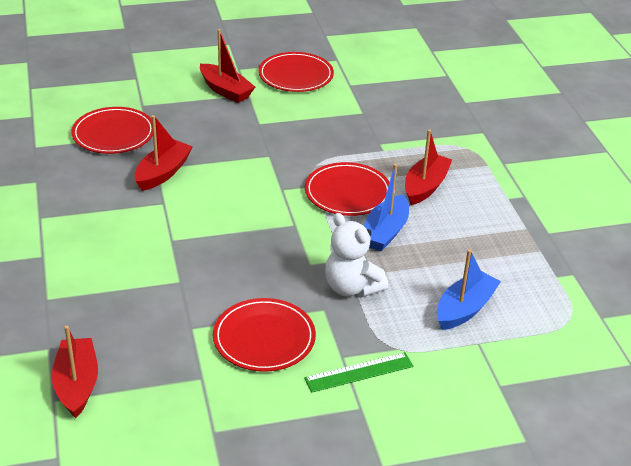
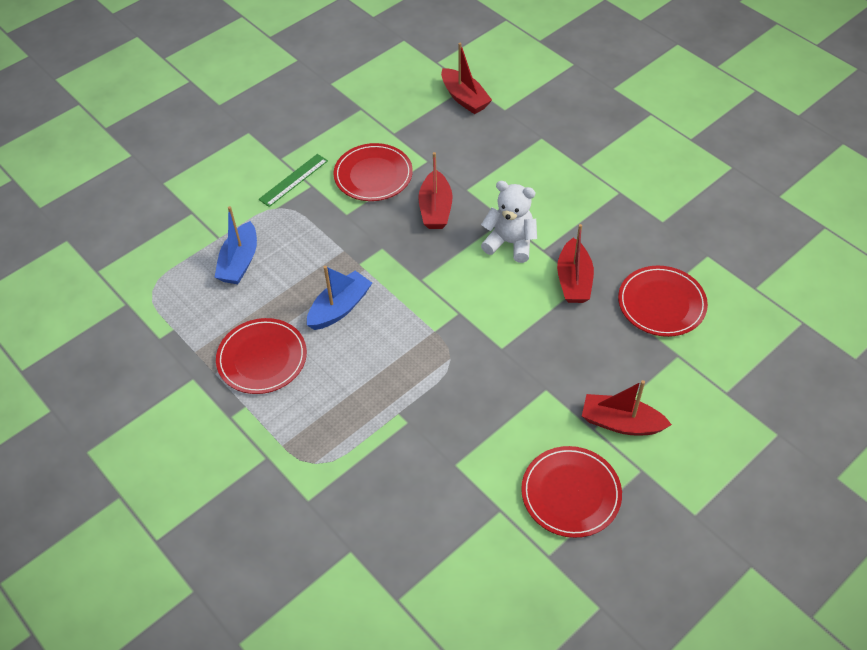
camera: 155 degrees right, 15 degrees up
red plate [305,162,389,216] -> red plate moved to [216,318,307,394]
white teddy bear [325,213,388,297] -> white teddy bear moved to [481,181,537,263]
blue boat [364,164,409,251] -> blue boat turned 45 degrees clockwise [307,266,372,330]
red boat [405,129,452,205] -> red boat moved to [418,152,453,229]

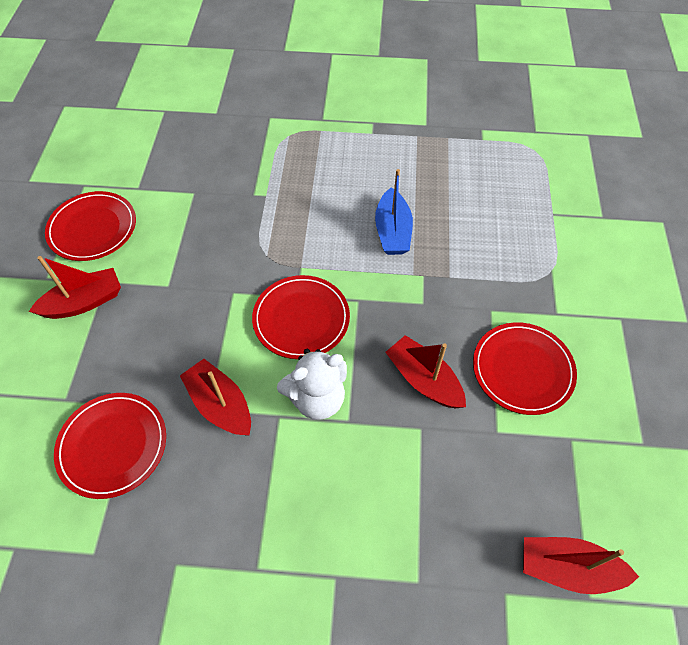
camera: 135 degrees right, 5 degrees up
blue boat [214,206,257,284] -> none
red plate [216,318,307,394] -> red plate moved to [252,275,350,359]
green ruler [258,154,328,207] -> none

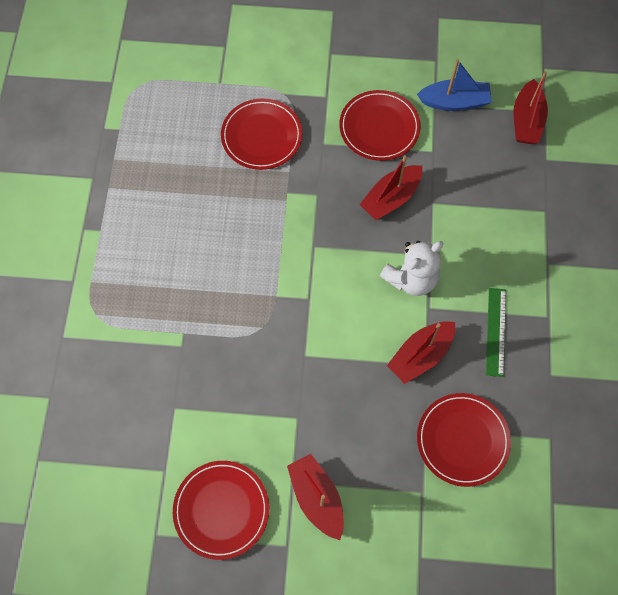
camera: 90 degrees left, 10 degrees up
red plate [252,275,350,359] -> red plate moved to [221,98,302,170]
white teddy bear [277,349,347,420] -> white teddy bear turned 75 degrees clockwise [380,241,443,296]
blue boat [375,169,413,255] -> blue boat moved to [417,59,492,111]
none -> green ruler [486,288,506,377]

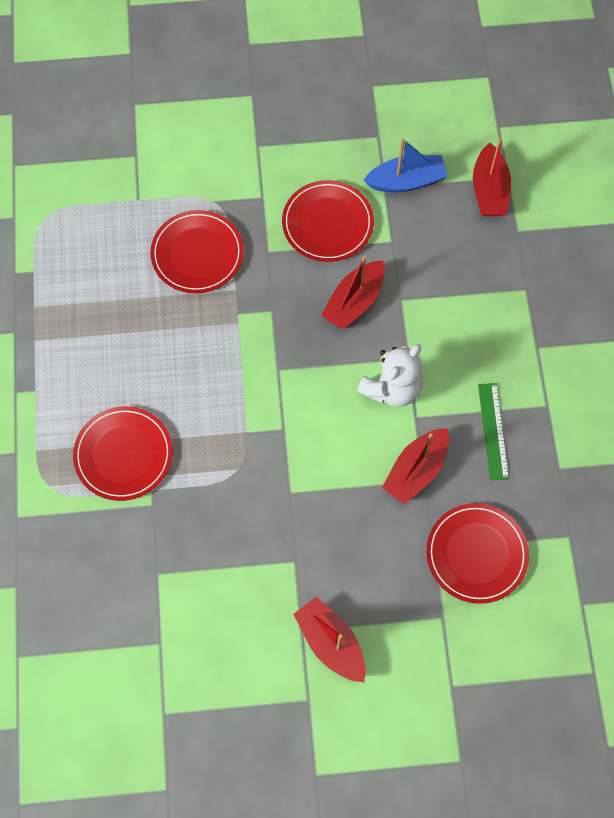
camera: 10 degrees left, 0 degrees up
red plate [173,461,269,560] -> red plate moved to [73,406,173,501]

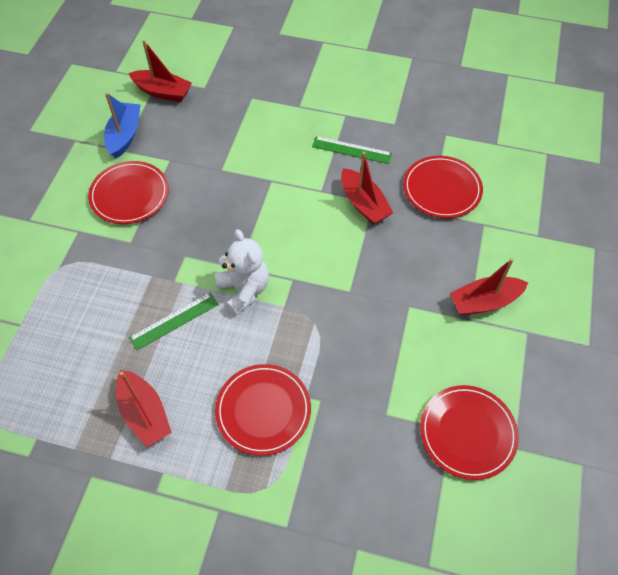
camera: 70 degrees left, 10 degrees down
red plate [150,210,244,293] -> red plate moved to [420,385,519,480]
red boat [321,256,385,330] -> red boat moved to [116,370,172,447]
white teddy bear [357,344,423,407] -> white teddy bear moved to [215,229,269,315]
none -> green ruler [129,293,219,350]

